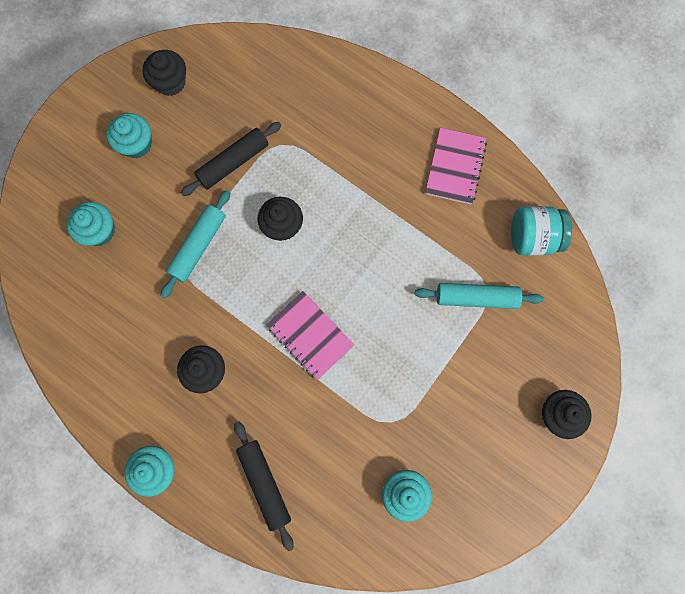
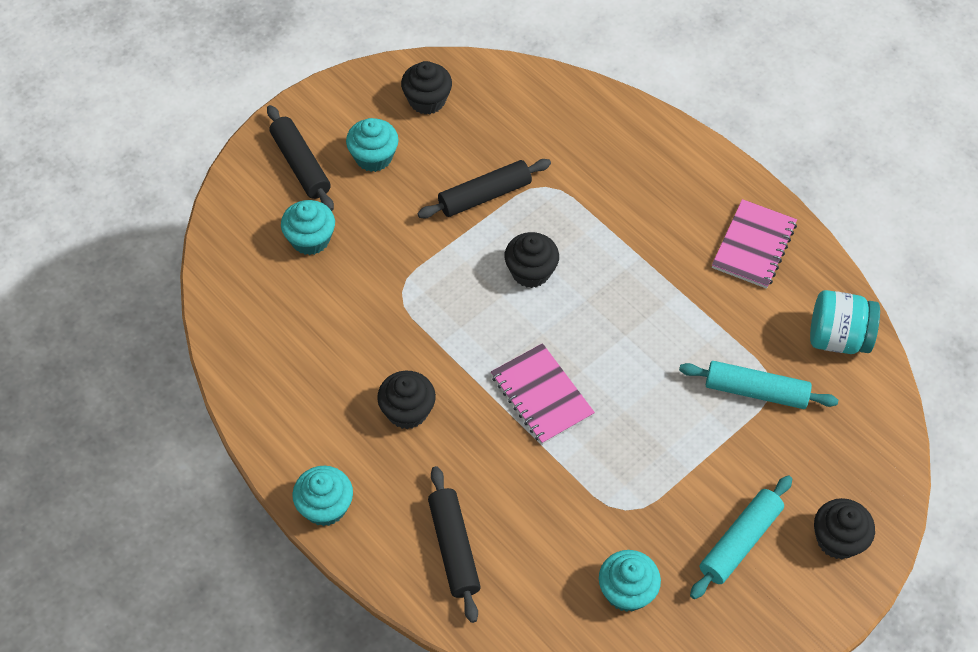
camera: 10 degrees right, 20 degrees down
turquoise rolling pin [161,190,230,298] -> turquoise rolling pin moved to [690,475,792,599]
none -> black rolling pin [267,105,334,211]

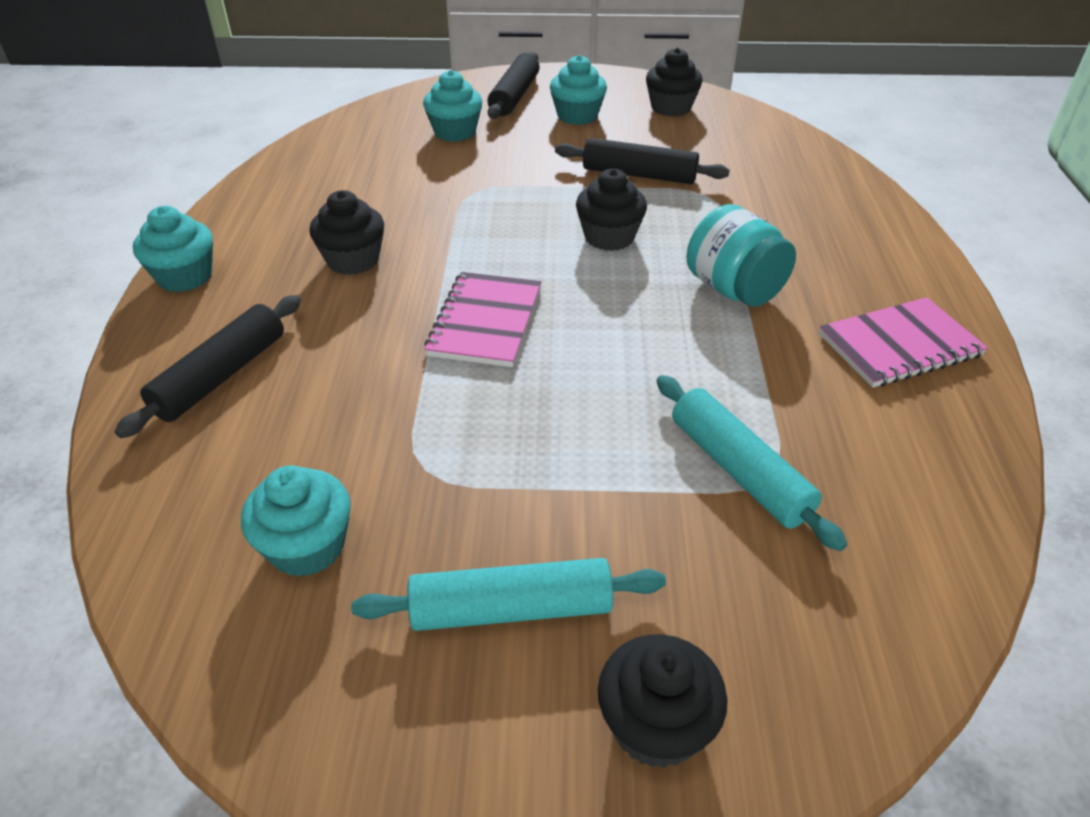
camera: 45 degrees right, 15 degrees down
turquoise jar [810,290,880,354] -> turquoise jar moved to [687,204,796,307]

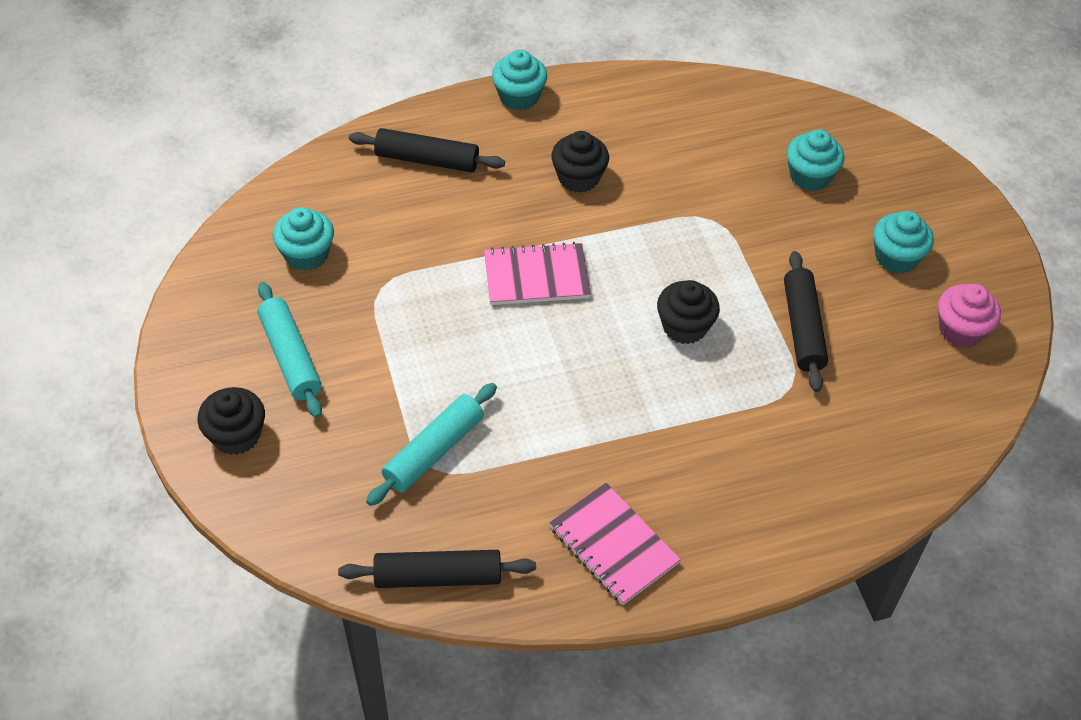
camera: 70 degrees right, 10 degrees up
black rolling pin [487,52,539,119] -> black rolling pin moved to [338,550,536,588]
black cupcake [646,48,703,117] -> pink cupcake [938,284,1001,347]
turquoise jar [687,204,796,307] -> none

